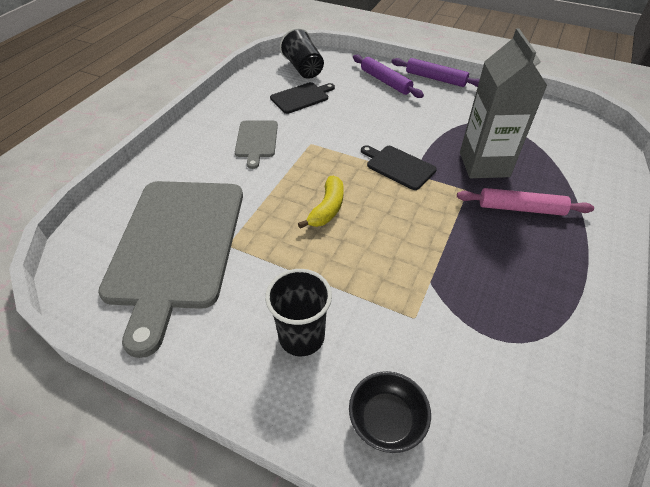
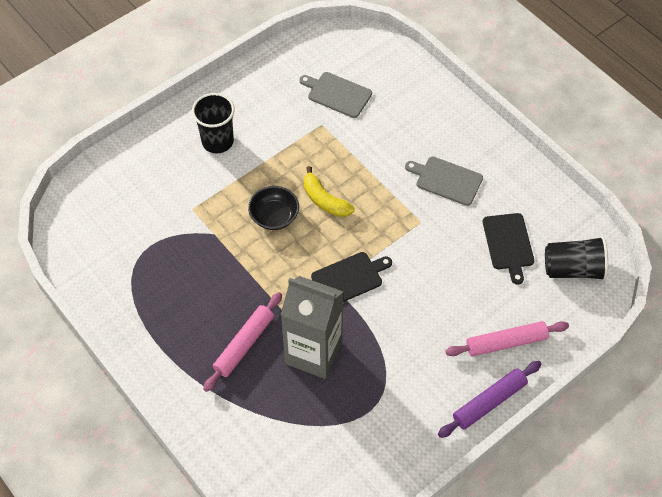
camera: 115 degrees right, 10 degrees up
grey cutting board [98,181,243,358] -> grey cutting board [299,72,372,118], size x0.44
black bowl [349,371,431,453] -> black bowl moved to [248,186,299,230]
purple rolling pin [353,55,424,98] -> pink rolling pin [445,321,569,357]

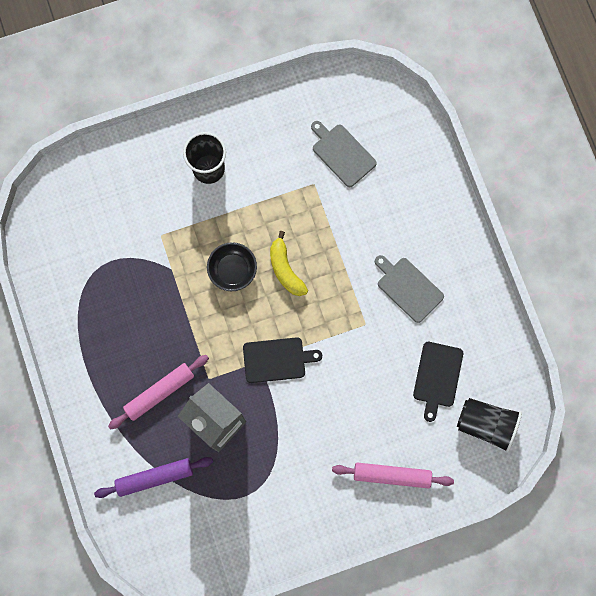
camera: 20 degrees right, 20 degrees up
purple rolling pin [438,361,542,438] -> purple rolling pin moved to [94,457,213,498]

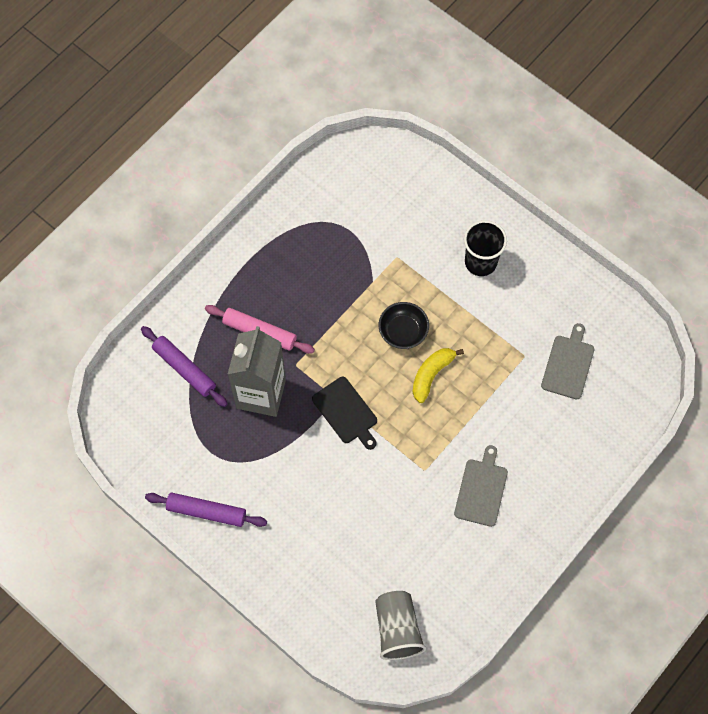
camera: 60 degrees right, 10 degrees down
pink rolling pin [332,463,454,488] -> none
black cutting board [413,342,463,422] -> none
black cup [457,398,522,453] -> grey cup [375,591,426,660]
none -> purple rolling pin [145,493,267,527]

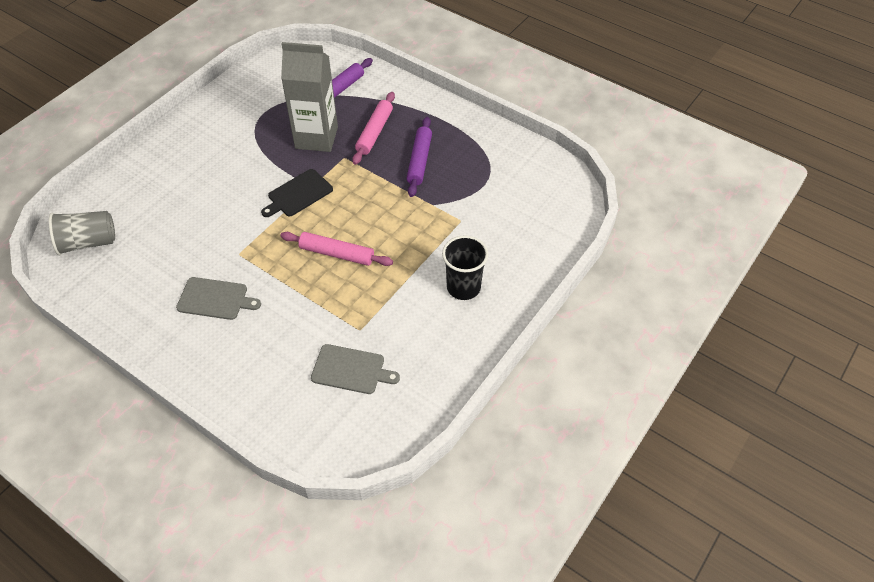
camera: 85 degrees right, 15 degrees down
purple rolling pin [145,493,267,527] -> purple rolling pin moved to [407,117,432,197]
black bowl [379,302,429,349] -> none
yellow banana [413,348,464,403] -> pink rolling pin [280,232,393,266]

